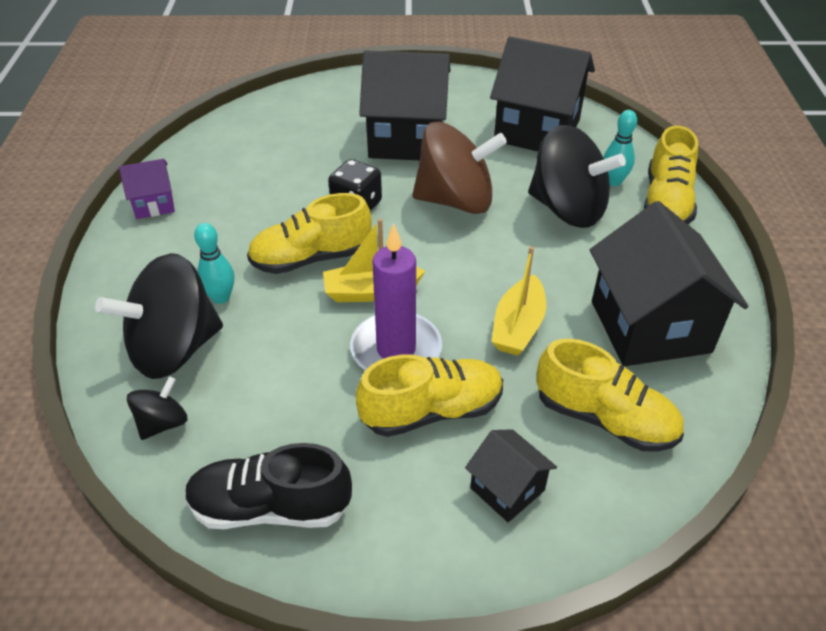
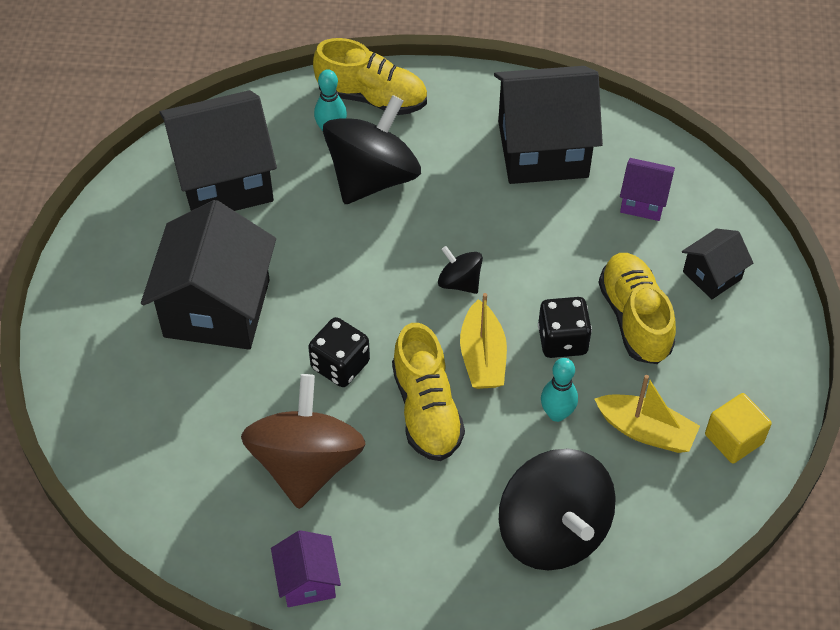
camera: 85 degrees left, 10 degrees up
black spinning top [127,377,187,440] -> black spinning top moved to [438,246,483,294]
black shoe [185,443,352,529] -> yellow cube [705,393,772,464]
turquoise bowling pin [194,223,234,304] -> turquoise bowling pin moved to [541,358,578,422]
purple candle [350,223,442,370] -> black dice [538,297,592,358]
brown spinning top [412,122,507,214] -> brown spinning top moved to [241,374,365,509]
black house [490,37,595,151] -> black house turned 45 degrees clockwise [160,90,277,211]
yellow boat [491,246,546,356] -> yellow boat moved to [595,375,700,453]
yellow shoe [536,339,684,452] -> purple house [620,158,675,221]

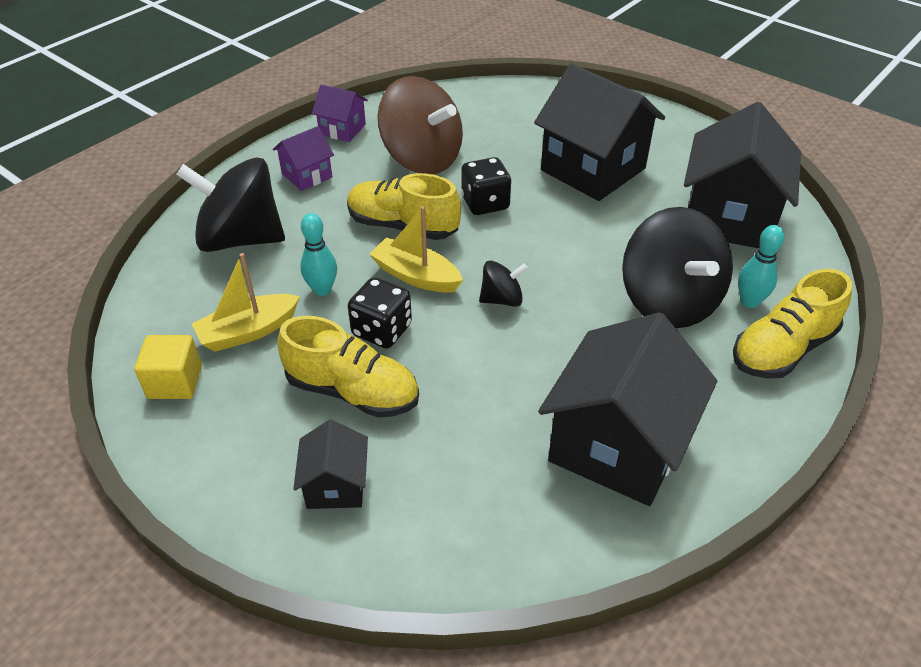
camera: 125 degrees right, 10 degrees down
purple house [620,158,675,221] -> purple house moved to [273,126,334,191]

